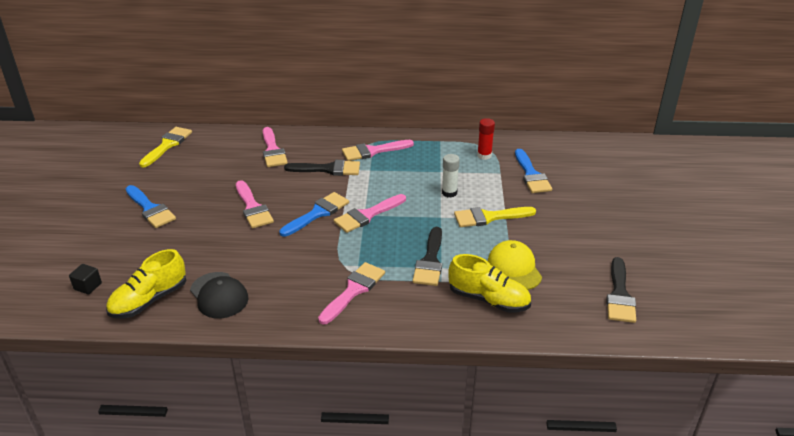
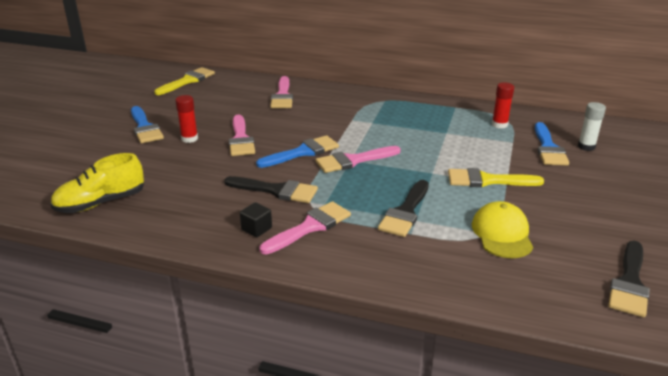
camera: 15 degrees right, 5 degrees down
black cube [69,264,102,294] -> black cube moved to [240,202,272,237]
black cap [190,272,248,319] -> none
black brush [284,160,360,176] -> black brush moved to [224,176,318,203]
pink brush [342,140,414,161] -> none
white glue stick [442,154,460,197] -> white glue stick moved to [578,102,606,151]
yellow shoe [448,254,531,313] -> none
none -> red glue stick [175,95,198,143]

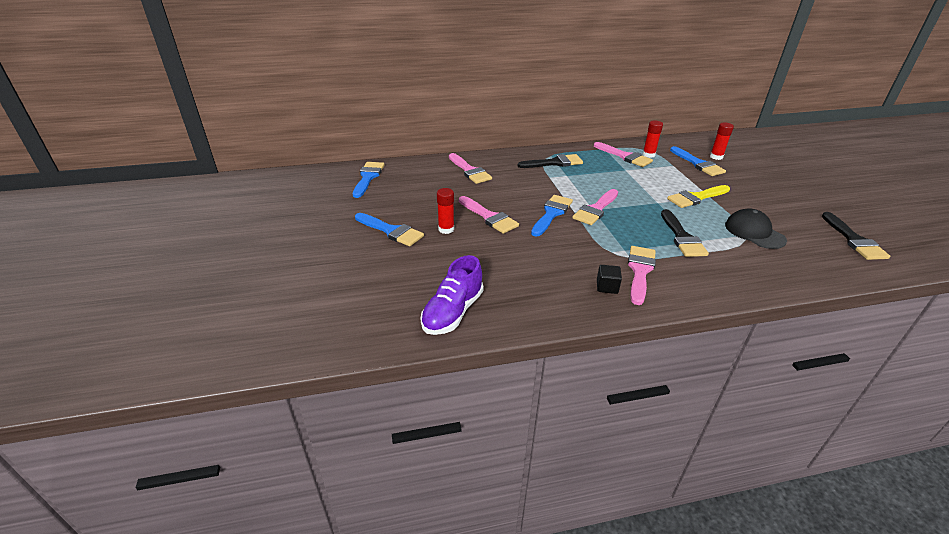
camera: 30 degrees left, 5 degrees up
yellow shoe [50,153,144,213] -> purple shoe [420,255,484,335]
yellow brush [154,67,215,95] -> blue brush [353,162,385,198]
black brush [224,176,318,203] -> black brush moved to [518,154,583,168]
yellow cap [472,201,533,258] -> black cap [725,208,787,249]
white glue stick [578,102,606,151] -> red glue stick [710,122,734,160]
none -> pink brush [594,142,653,167]

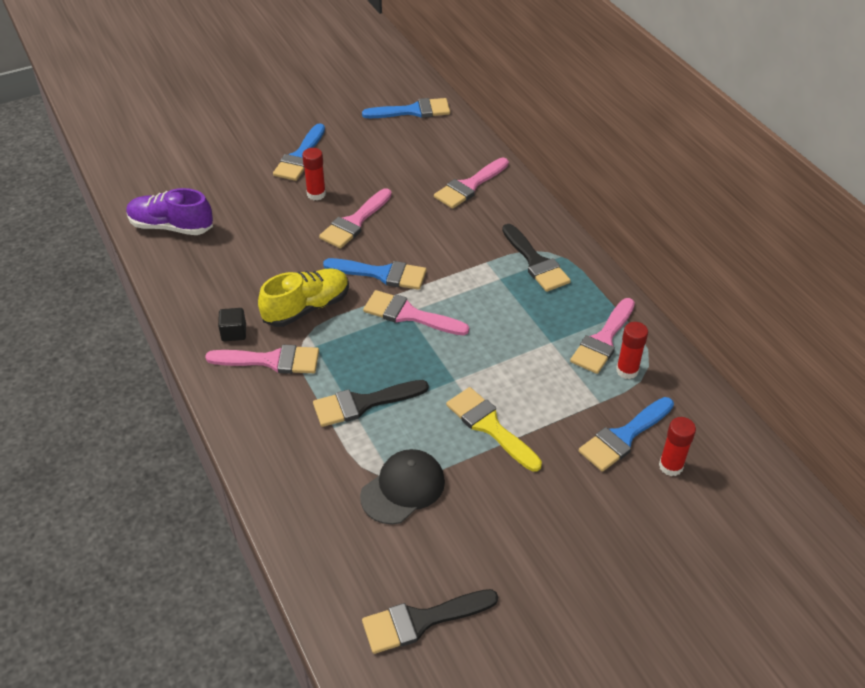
camera: 75 degrees right, 10 degrees up
none -> yellow shoe [258,268,349,327]

